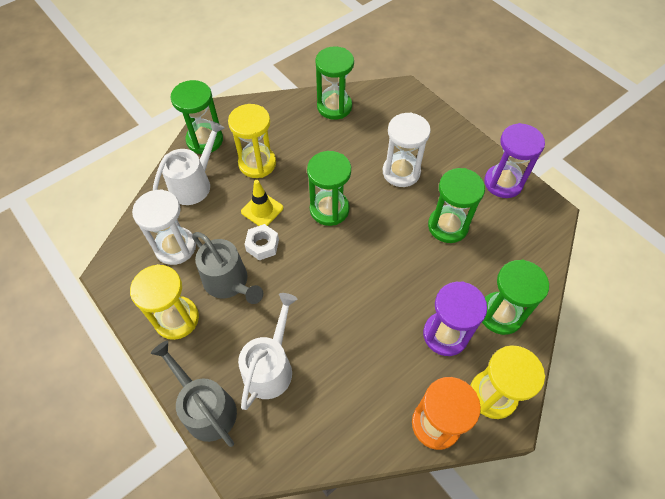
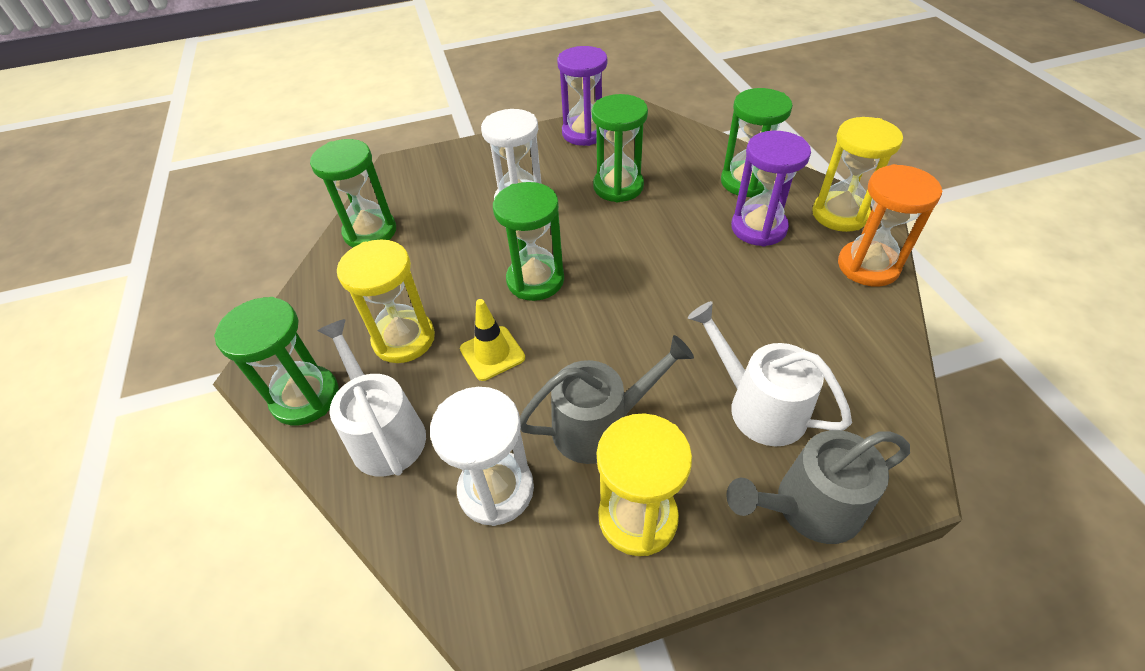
camera: 65 degrees left, 10 degrees down
white nut [244,224,279,260] -> none

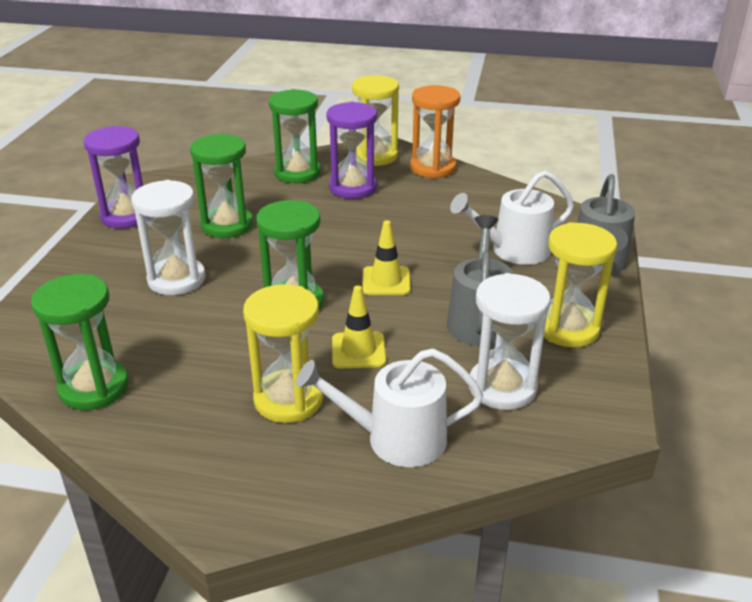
camera: 65 degrees left, 15 degrees down
green hourglass [214,297,339,425] -> none
none -> yellow traffic cone [363,220,411,295]

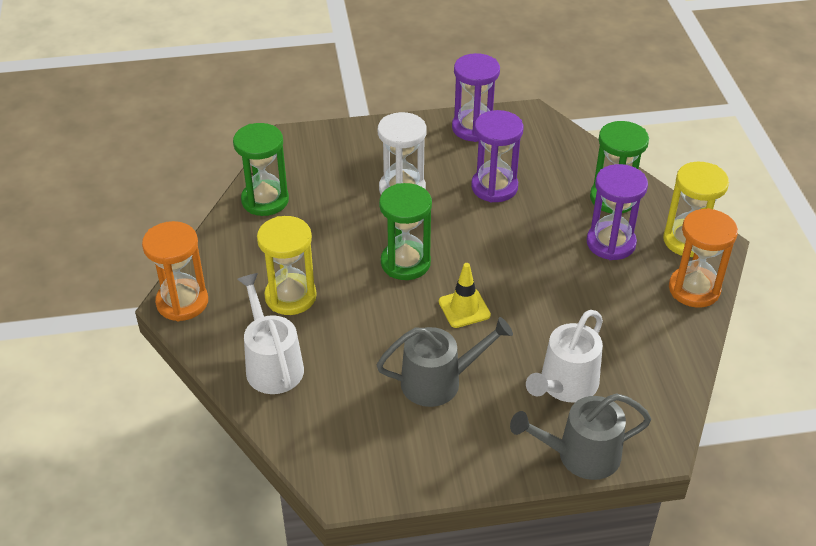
camera: 70 degrees right, 10 degrees up
green hourglass [190,133,253,238] -> purple hourglass [471,110,524,202]
yellow traffic cone [332,285,386,368] -> none
white watering can [450,170,574,265] -> white watering can turned 105 degrees counterclockwise [526,310,603,403]
white hourglass [469,273,551,410] -> none
yellow hourglass [544,222,617,347] -> none
none -> orange hourglass [142,221,208,321]

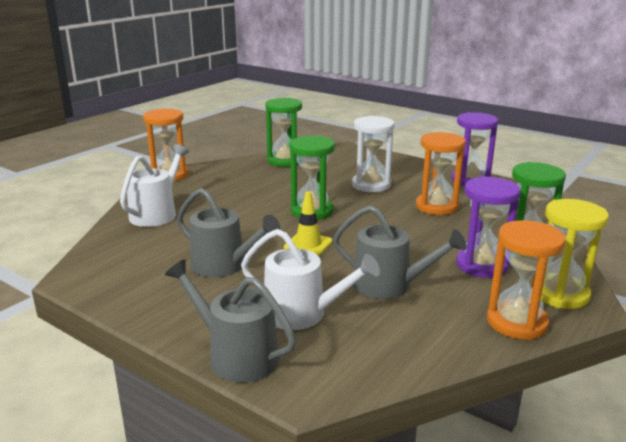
camera: 45 degrees right, 20 degrees down
yellow hourglass [257,216,317,315] -> none
purple hourglass [471,110,524,202] -> orange hourglass [416,132,466,215]
white watering can [526,310,603,403] -> white watering can turned 150 degrees counterclockwise [241,229,380,330]
none -> grey watering can [333,205,466,299]

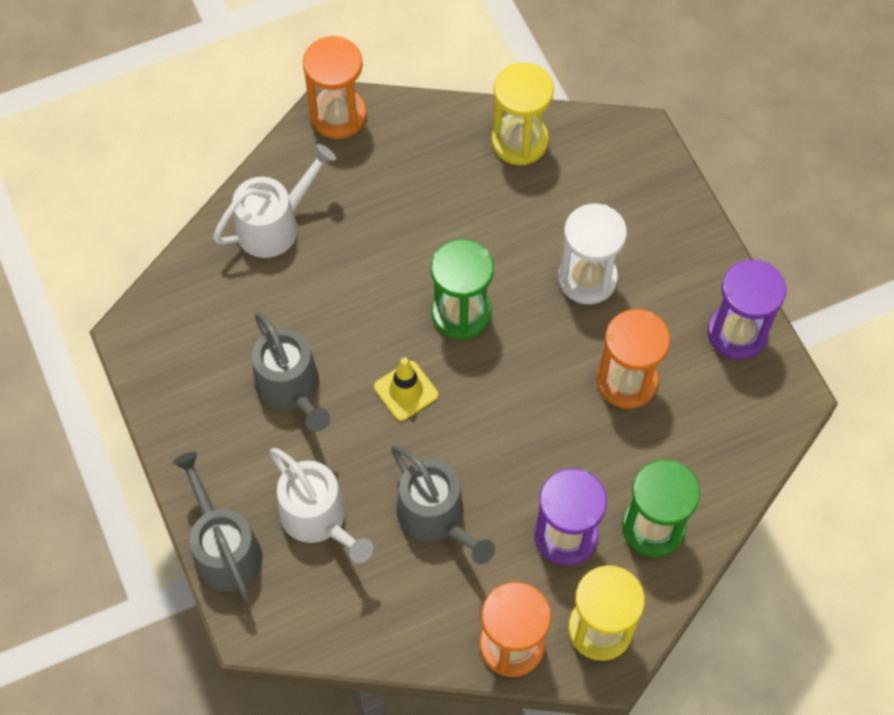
camera: 30 degrees right, 40 degrees up
green hourglass [266,98,302,167] -> yellow hourglass [491,63,554,165]

